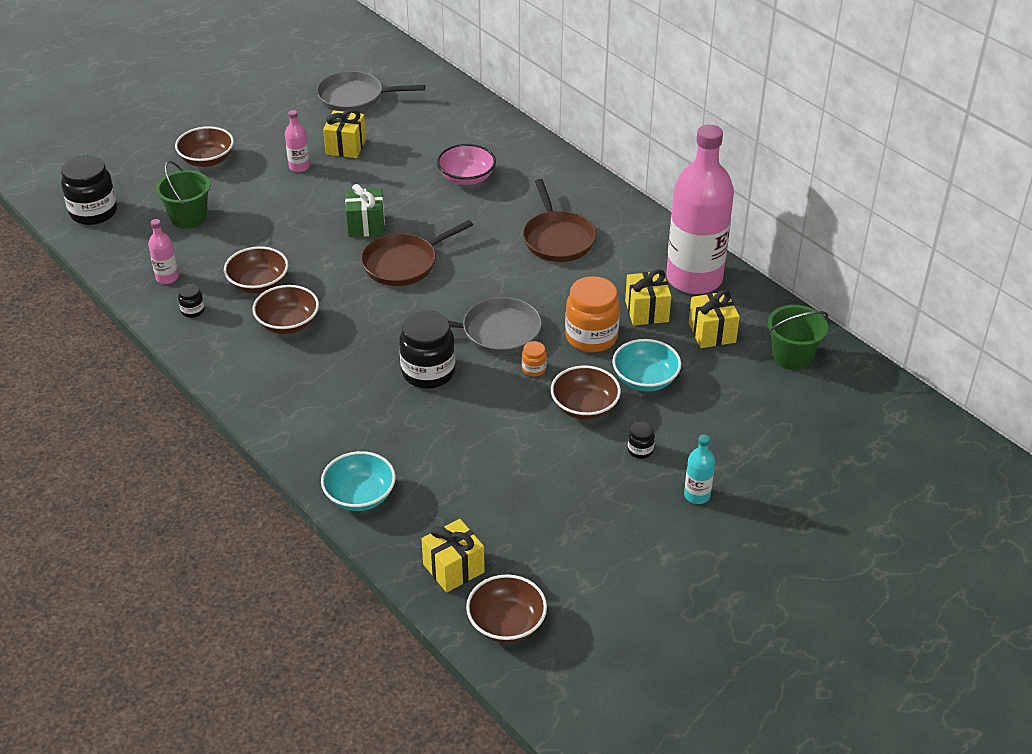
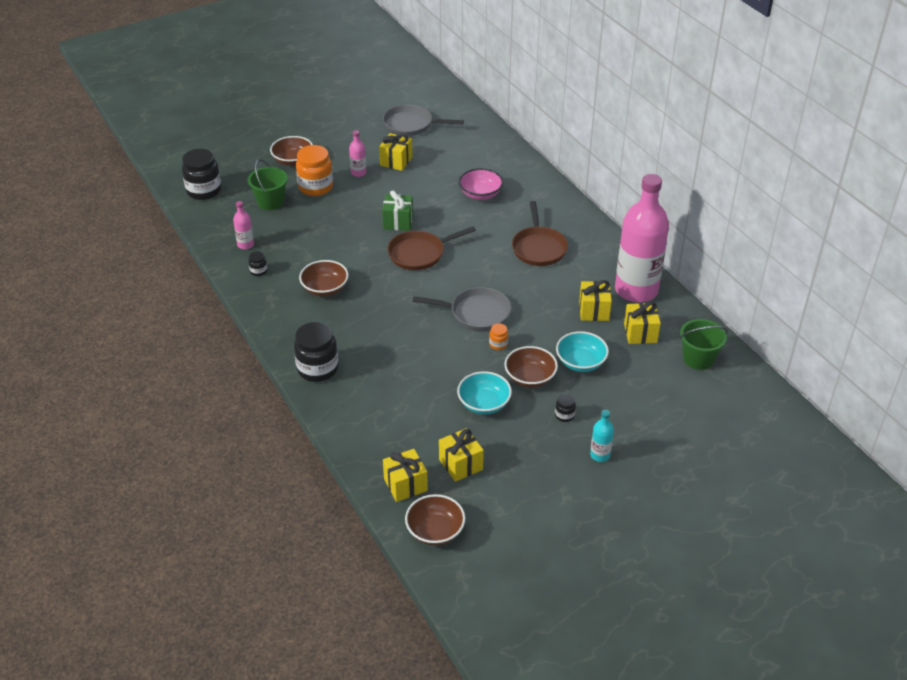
camera: 10 degrees right, 0 degrees up
brown bowl [224,246,288,293] -> none
turquoise bowl [321,451,396,511] -> turquoise bowl moved to [457,371,512,415]
black jar [399,311,455,388] -> black jar moved to [294,322,338,382]
orange jar [565,276,620,353] -> orange jar moved to [296,145,333,196]
none -> yellow gift [439,428,484,482]

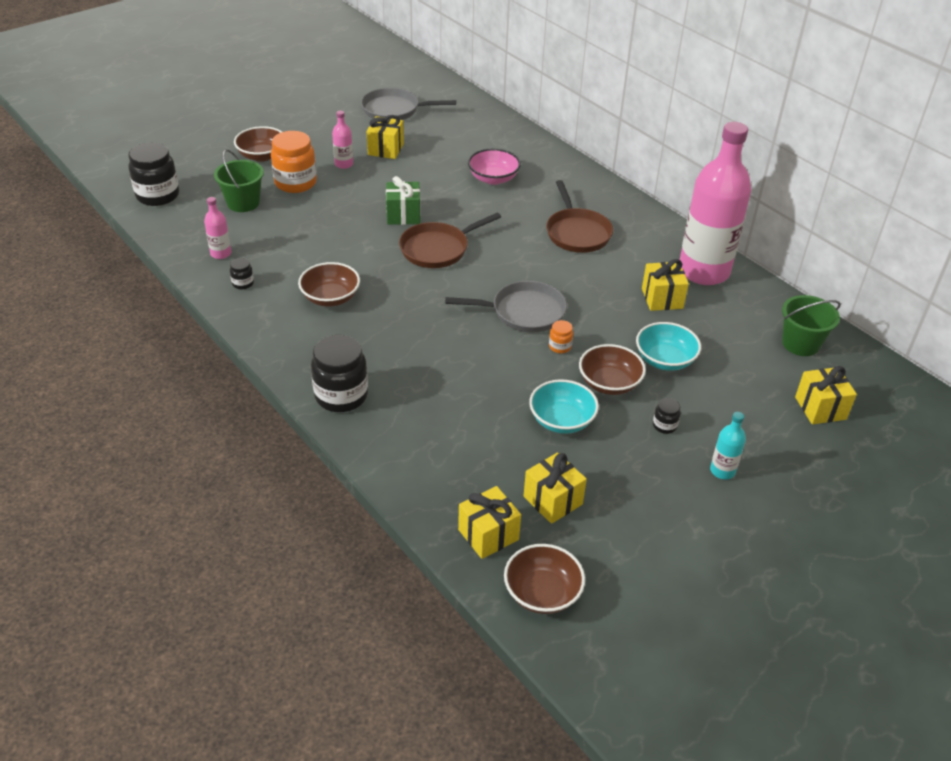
camera: 10 degrees left, 0 degrees up
yellow gift [624,302,661,344] -> yellow gift moved to [795,366,857,424]

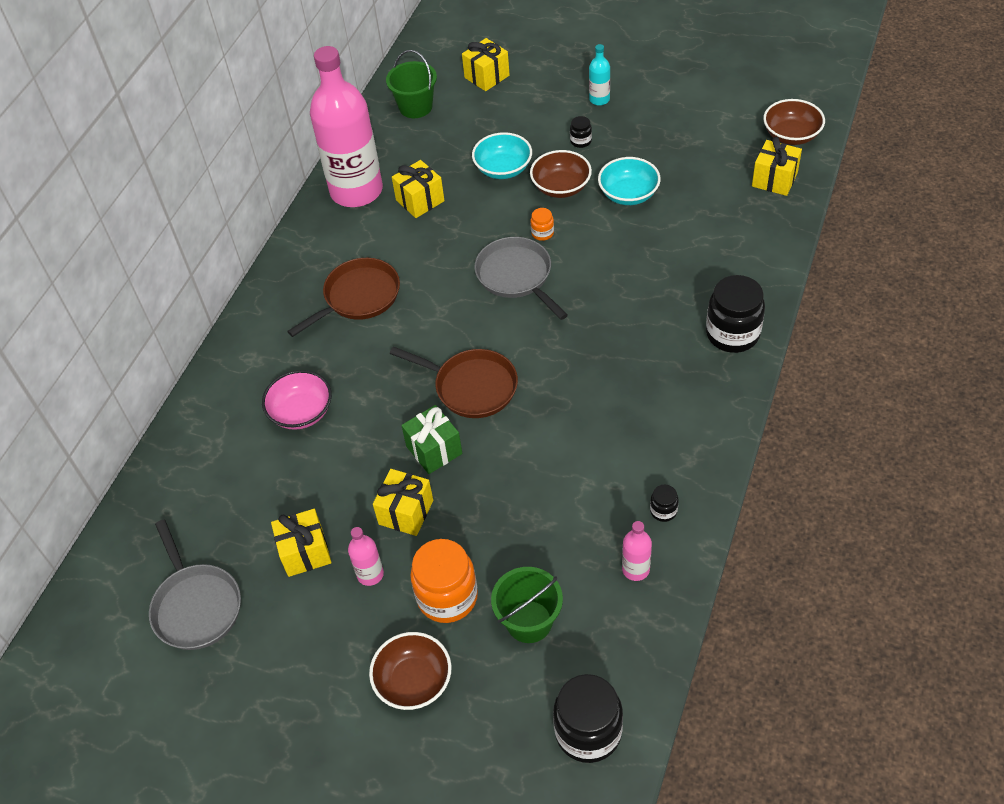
camera: 115 degrees left, 10 degrees up
brown bowl [298,262,360,307] -> none
yellow gift [524,452,587,524] -> yellow gift moved to [373,469,433,536]

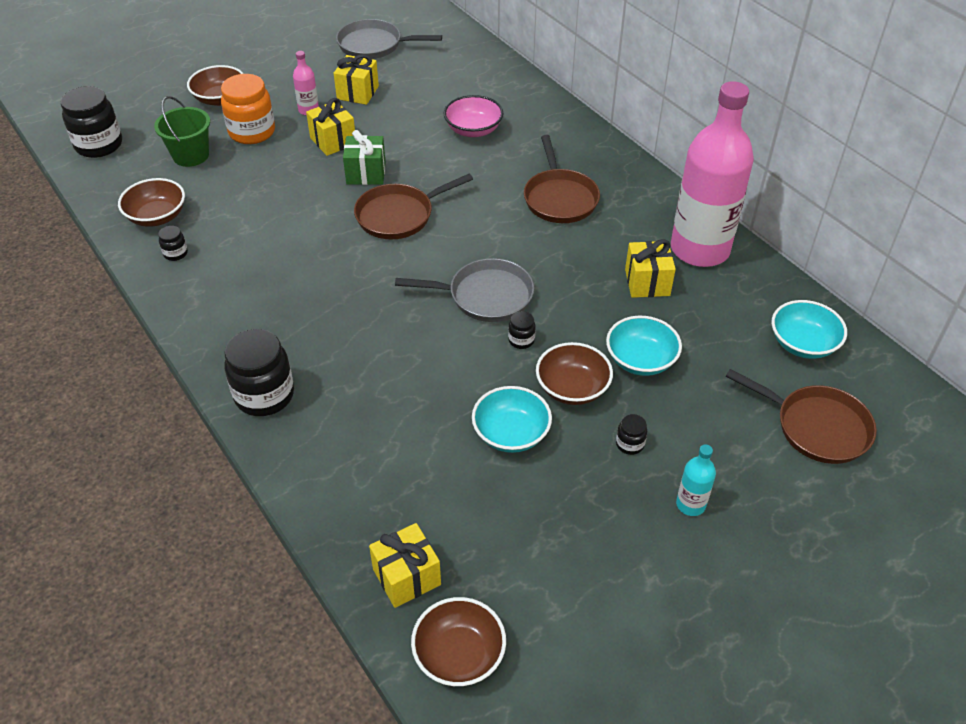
camera: 120 degrees right, 5 degrees down
green bucket [386,50,437,118] -> turquoise bowl [772,300,847,359]
yellow gift [462,38,510,91] -> brown pan [726,369,877,464]
orange jar [531,208,554,241] -> black jar [508,311,535,349]
pink bottle [622,521,652,581] -> brown bowl [118,178,185,227]

